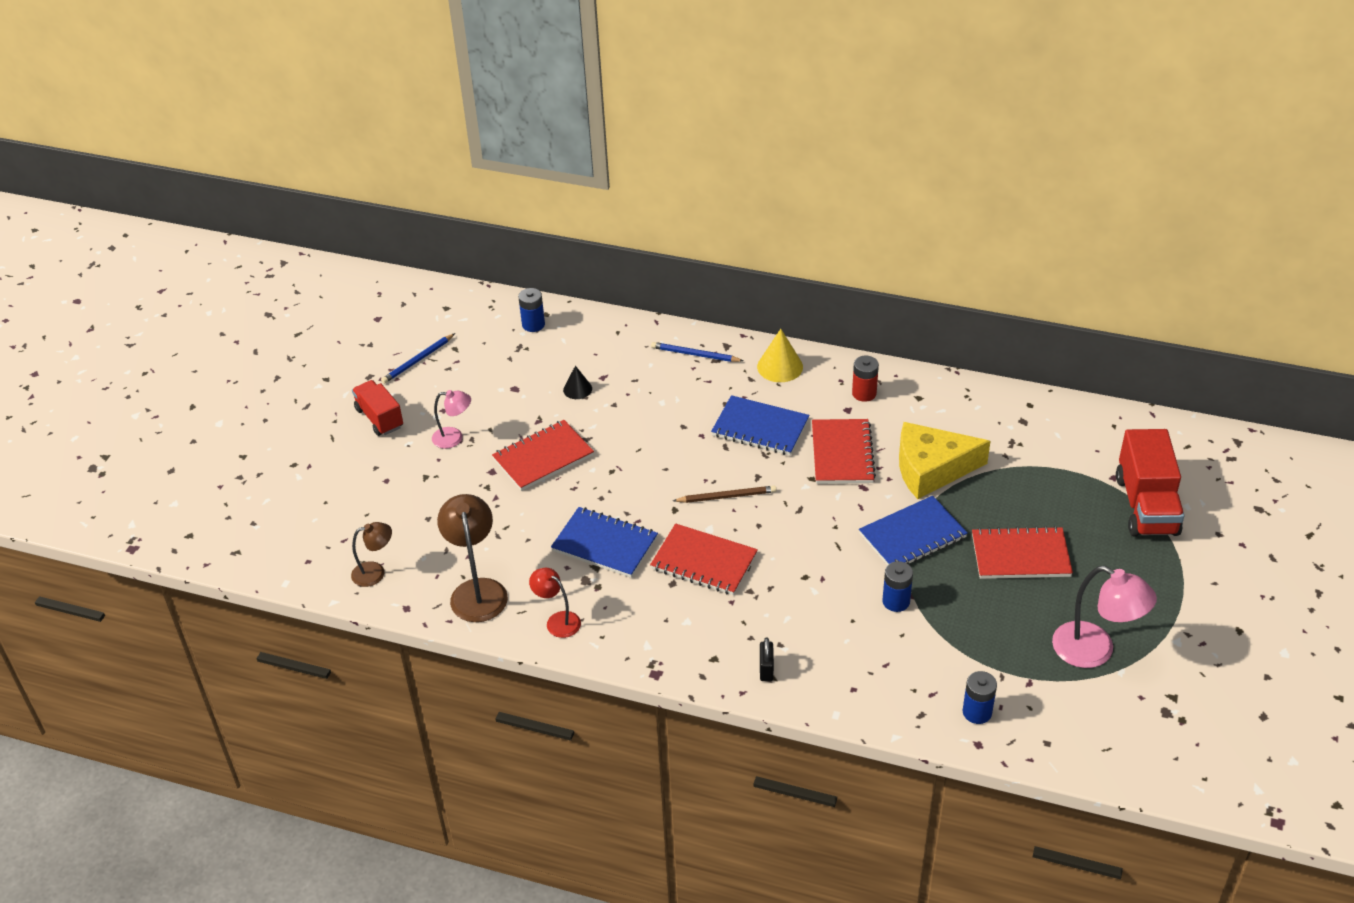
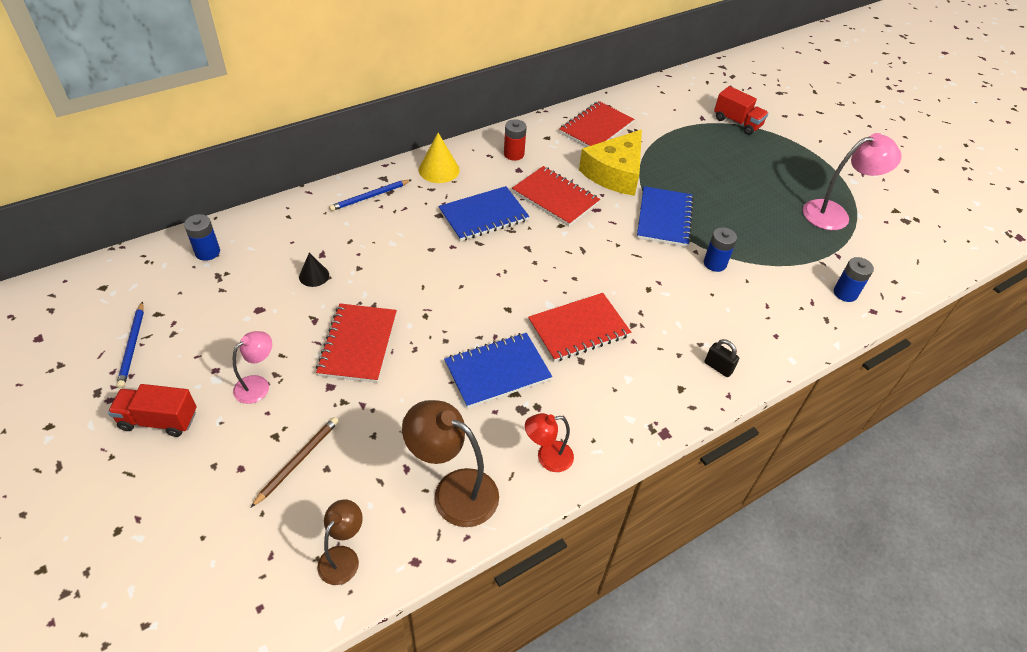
camera: 55 degrees left, 5 degrees up
brown pencil [673,486,777,503] -> brown pencil moved to [250,417,339,508]
red notebook [972,526,1073,579] -> red notebook moved to [559,101,634,147]
red truck [1116,429,1185,536] -> red truck [714,86,769,135], size x0.64

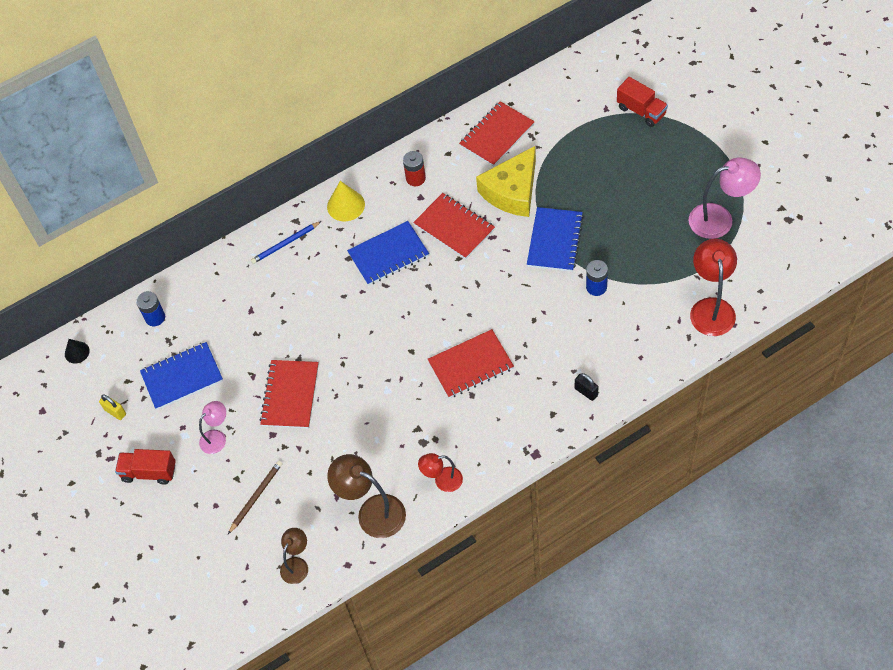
camera: 10 degrees right, 10 degrees up
blue pencil [116,301,144,388] -> yellow padlock [99,394,126,420]
black cone [299,253,329,287] -> black cone moved to [65,339,90,364]
blue notebook [444,333,552,408] -> blue notebook moved to [140,342,223,410]
blue battery [834,257,874,302] -> red lamp [690,239,737,336]

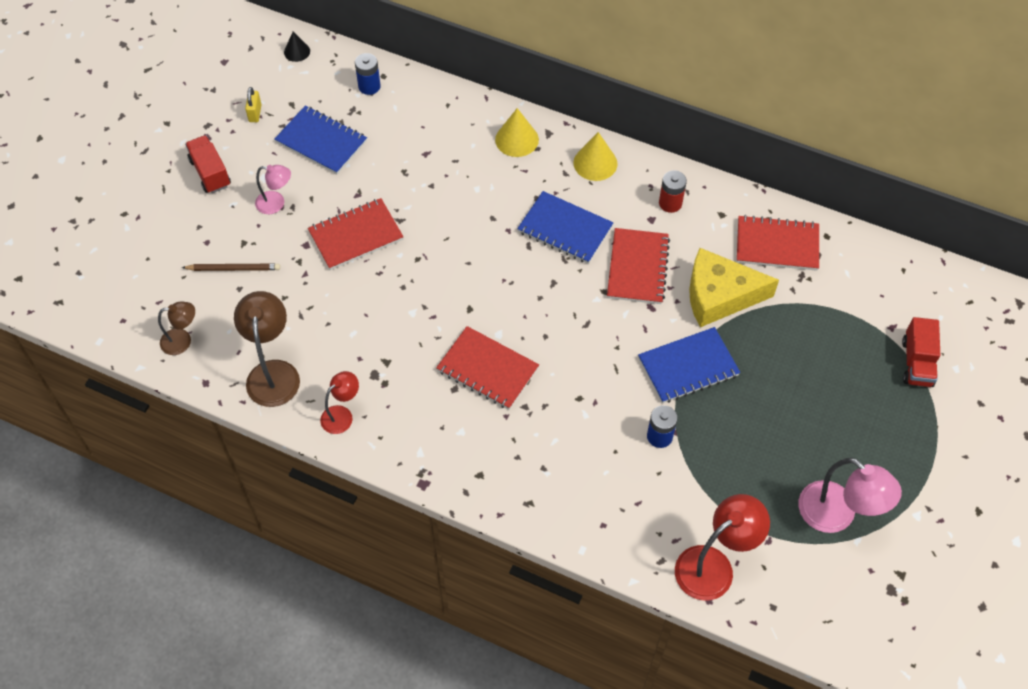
camera: 50 degrees right, 0 degrees up
blue pencil [251,221,322,264] -> yellow cone [495,108,539,157]
red lamp [418,453,463,492] -> red lamp turned 90 degrees clockwise [320,371,359,434]
black padlock [575,373,598,401] -> none

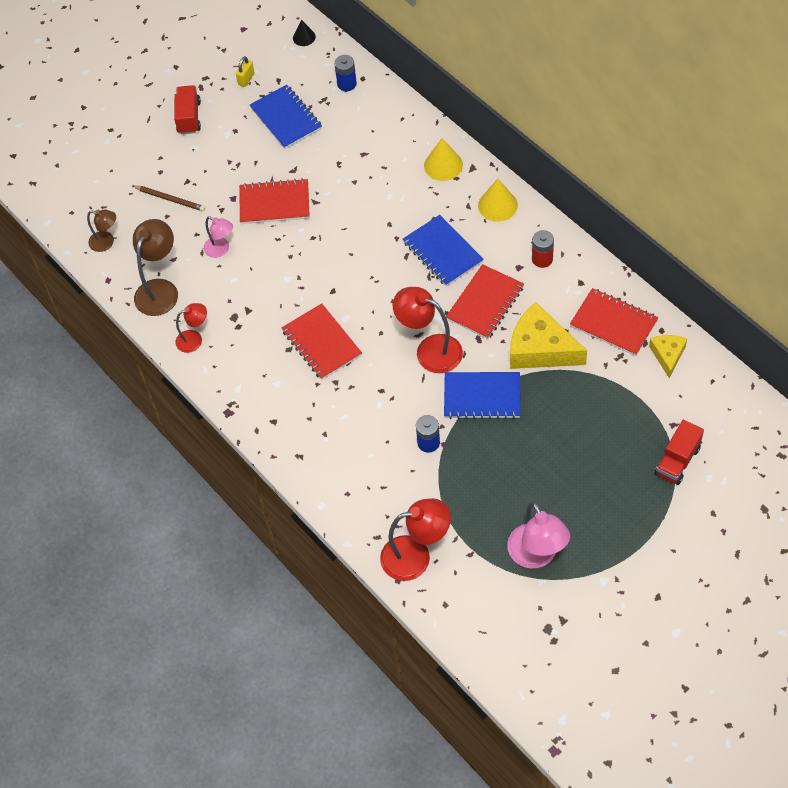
camera: 30 degrees right, 0 degrees up
pink lamp [255,165,291,214] -> pink lamp moved to [204,216,233,258]
none -> red lamp [393,287,463,373]
none -> yellow cheese [649,335,687,378]

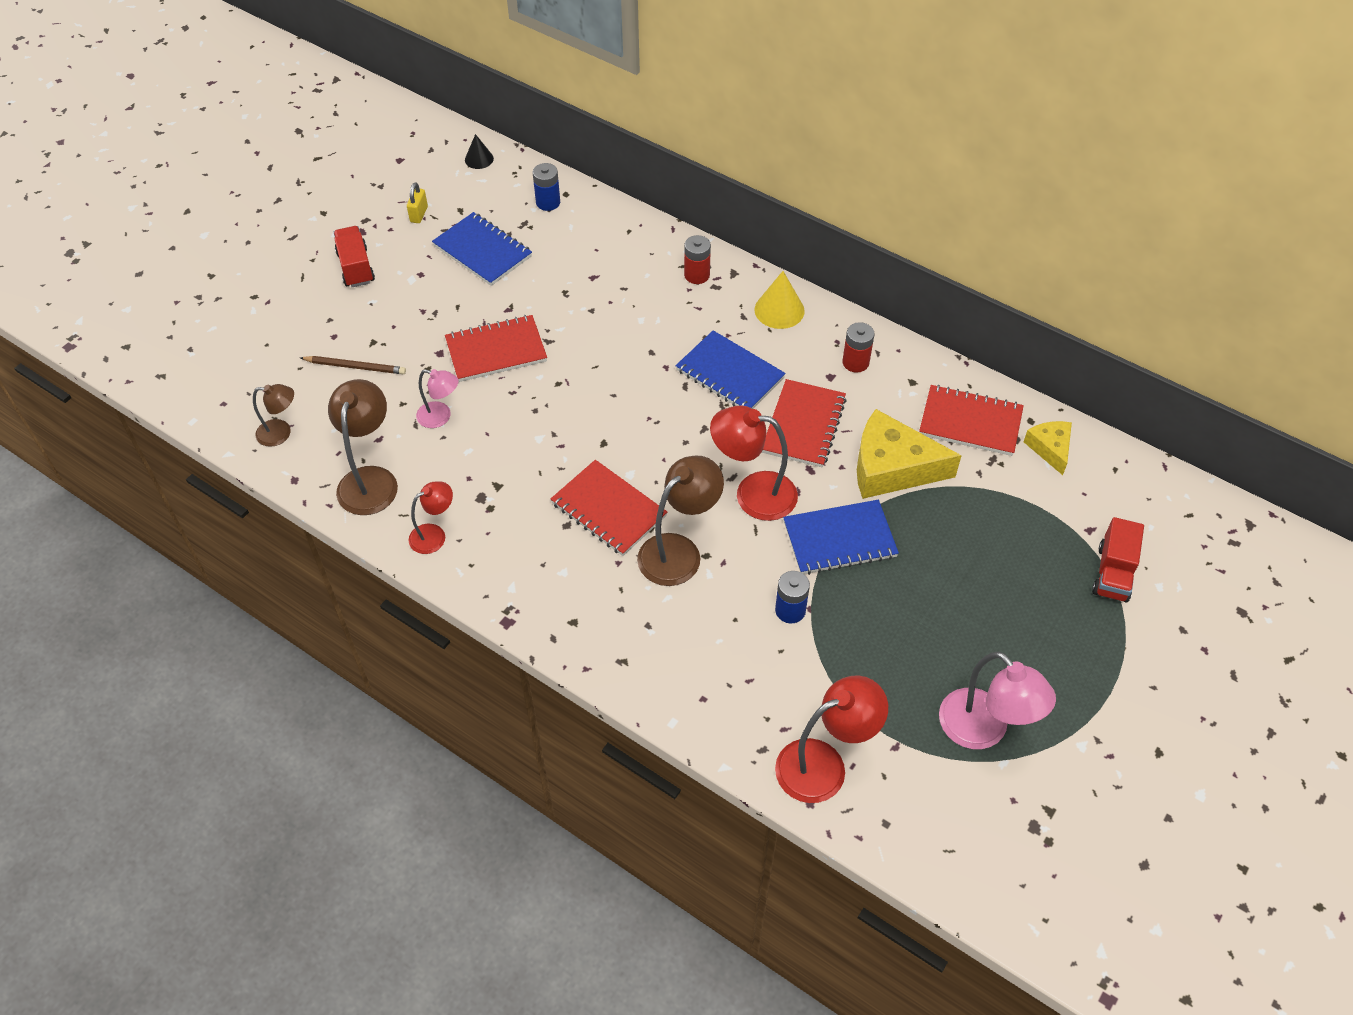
camera: 20 degrees left, 5 degrees down
yellow cone [424,138,463,181] -> red battery [684,235,711,284]
none -> brown lamp [637,455,724,586]

